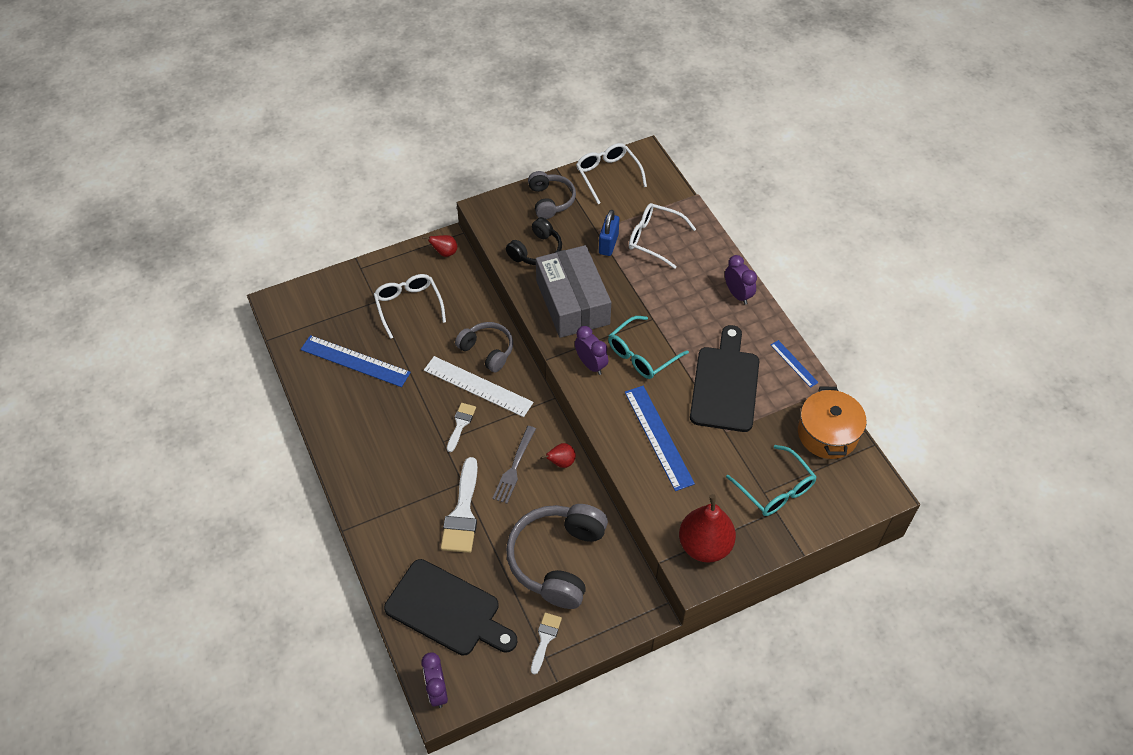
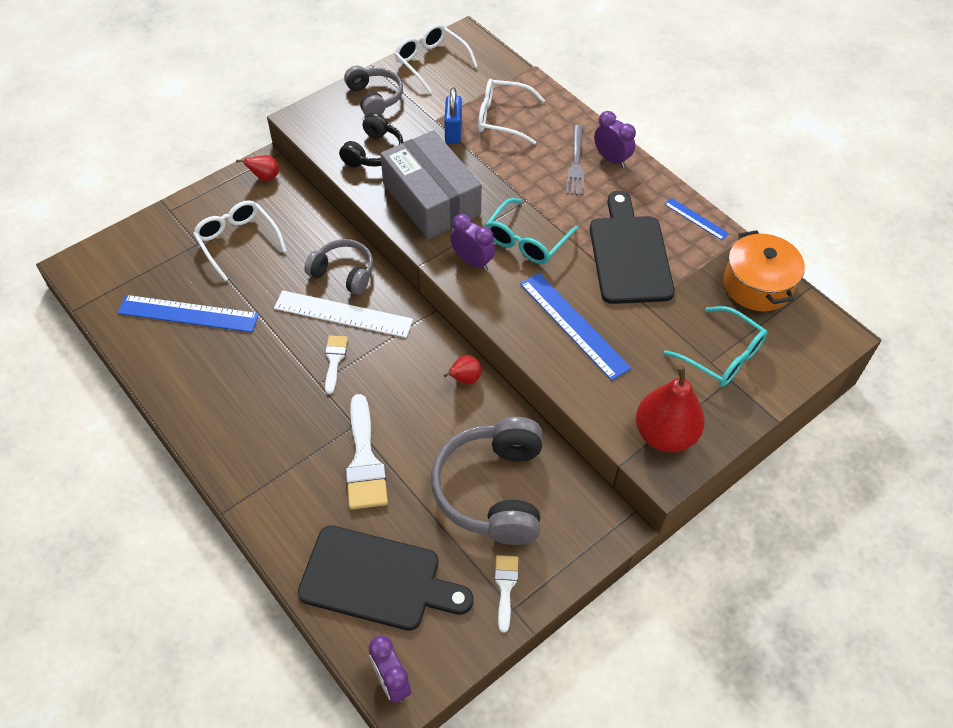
camera: 15 degrees left, 0 degrees up
grey fork [492,426,536,504] -> grey fork moved to [566,125,584,195]

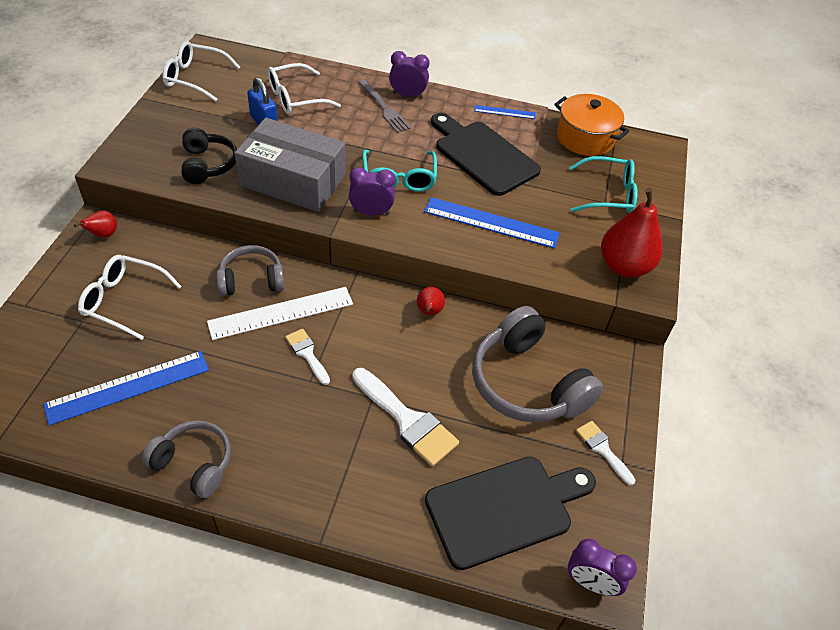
camera: 40 degrees left, 5 degrees down
grey headphones [344,66,403,116] -> grey headphones moved to [142,420,231,498]

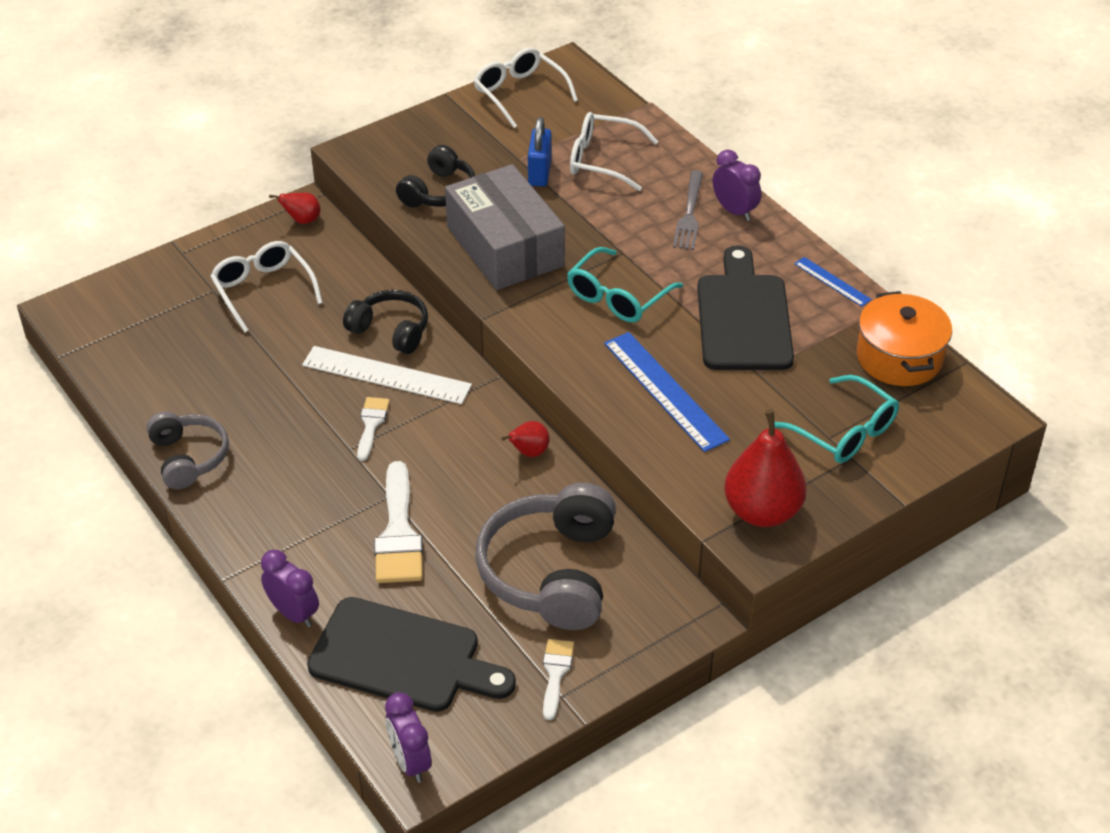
camera: 45 degrees right, 5 degrees down
blue ruler [43,351,209,426] -> none
grey headphones [216,245,284,296] -> black headphones [343,290,428,354]
purple clock [349,167,395,215] -> purple clock moved to [261,550,319,627]

